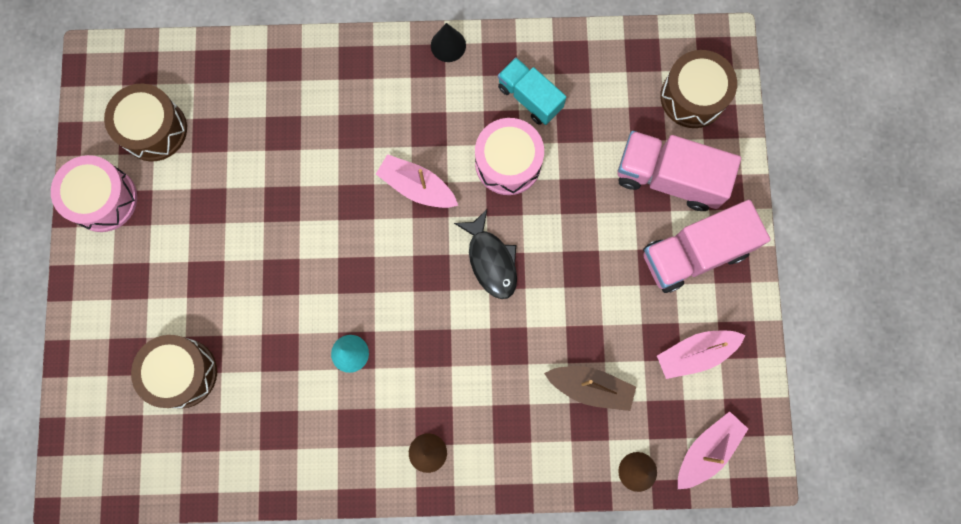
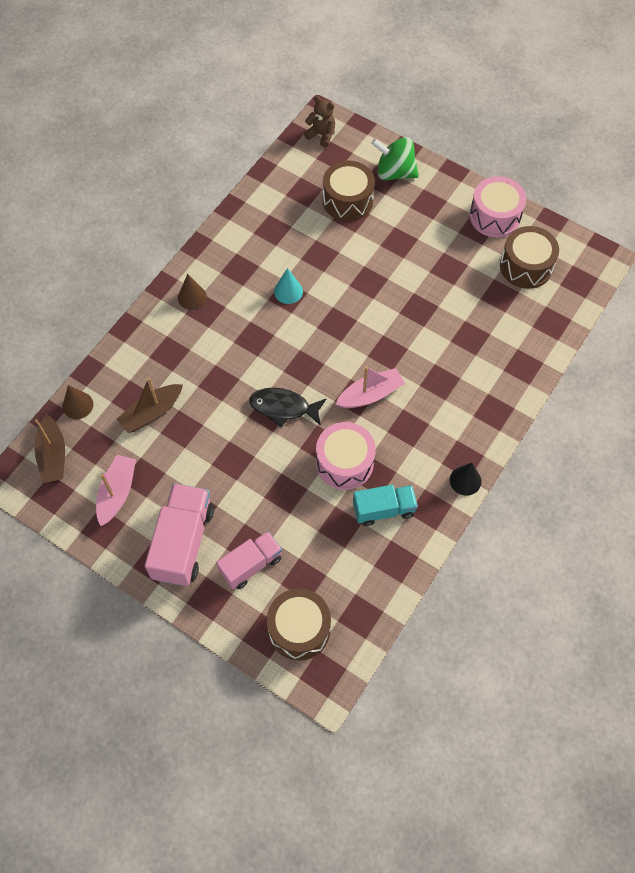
camera: 125 degrees right, 15 degrees down
pink truck [618,131,741,211] -> pink truck [216,531,282,589], size x0.65
pink boat [678,411,748,489] -> brown boat [34,414,65,483]
none -> brown teddy bear [304,96,335,147]
none -> green spinning top [371,137,419,180]

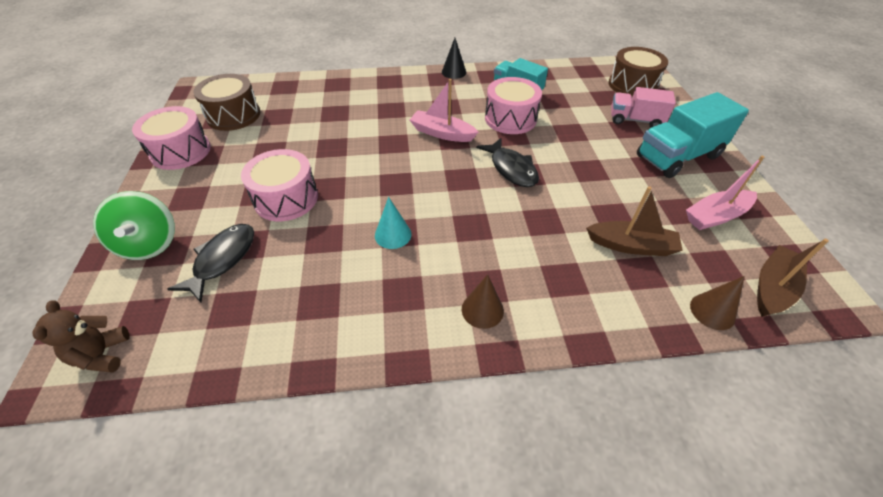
camera: 130 degrees left, 15 degrees down
pink truck [145,483,214,586] -> turquoise truck [637,92,749,178]
brown drum [323,161,375,221] -> black fish [168,224,254,302]
none -> pink drum [241,149,318,221]

